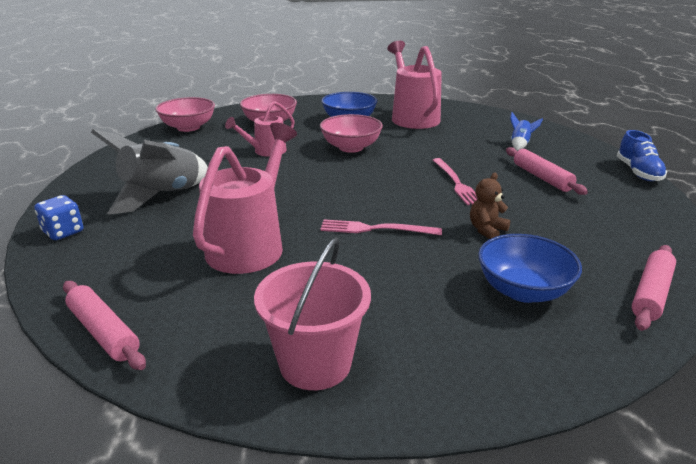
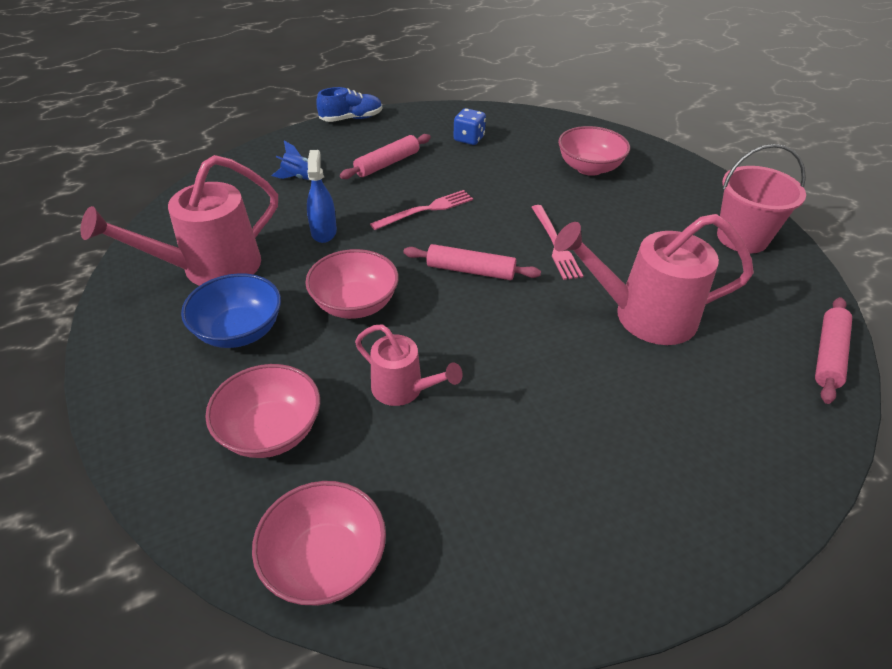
camera: 110 degrees left, 15 degrees up
blue dice [35,195,83,240] -> blue dice moved to [454,108,486,145]
grey rocket [91,129,208,215] -> none
brown teddy bear [470,173,511,239] -> none
blue bowl [478,234,582,303] -> pink bowl [558,126,630,176]
pink rolling pin [632,245,676,331] -> pink rolling pin moved to [403,244,541,280]
none -> blue spray bottle [307,150,337,243]

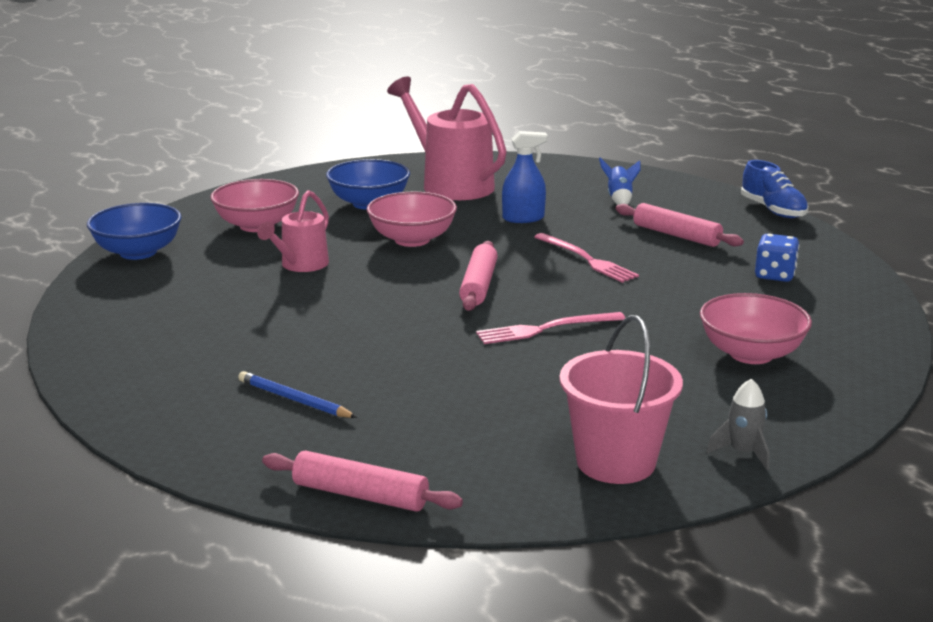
camera: 85 degrees right, 20 degrees down
pink bowl [252,481,386,606] -> blue bowl [87,203,182,260]
pink watering can [554,214,754,345] -> none
none -> blue pencil [238,371,357,418]
none -> grey rocket [707,379,770,470]

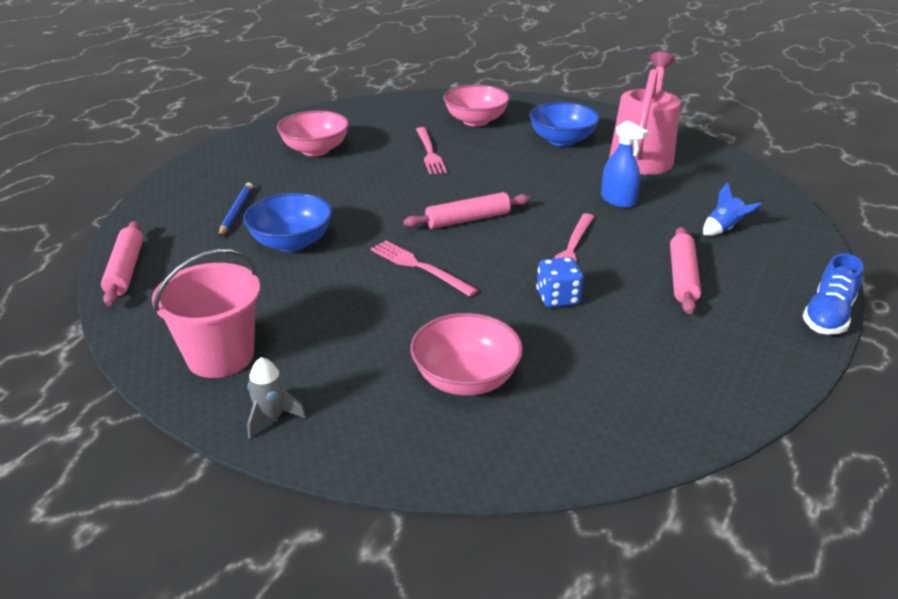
camera: 60 degrees right, 10 degrees up
blue bowl [87,203,182,260] -> blue bowl moved to [243,193,332,252]
pink watering can [257,190,329,272] -> pink fork [416,127,447,174]
pink bowl [367,192,457,247] -> pink bowl moved to [277,111,349,156]
blue dice [755,234,799,282] -> blue dice moved to [536,257,583,308]

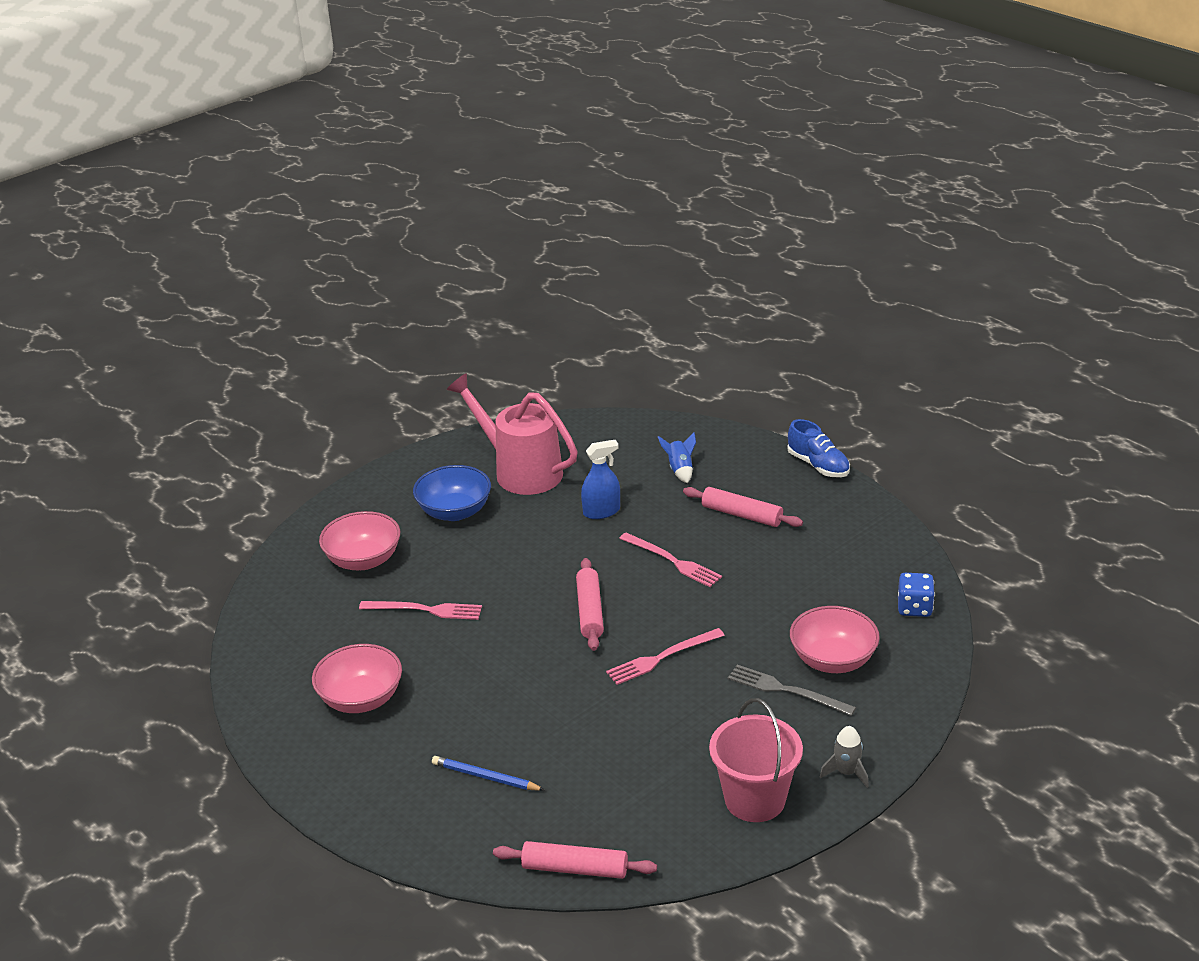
camera: 70 degrees left, 0 degrees up
blue bowl [243,193,332,252] -> none
blue dice [536,257,583,308] -> blue dice moved to [898,573,935,617]
none -> grey fork [728,665,856,716]

